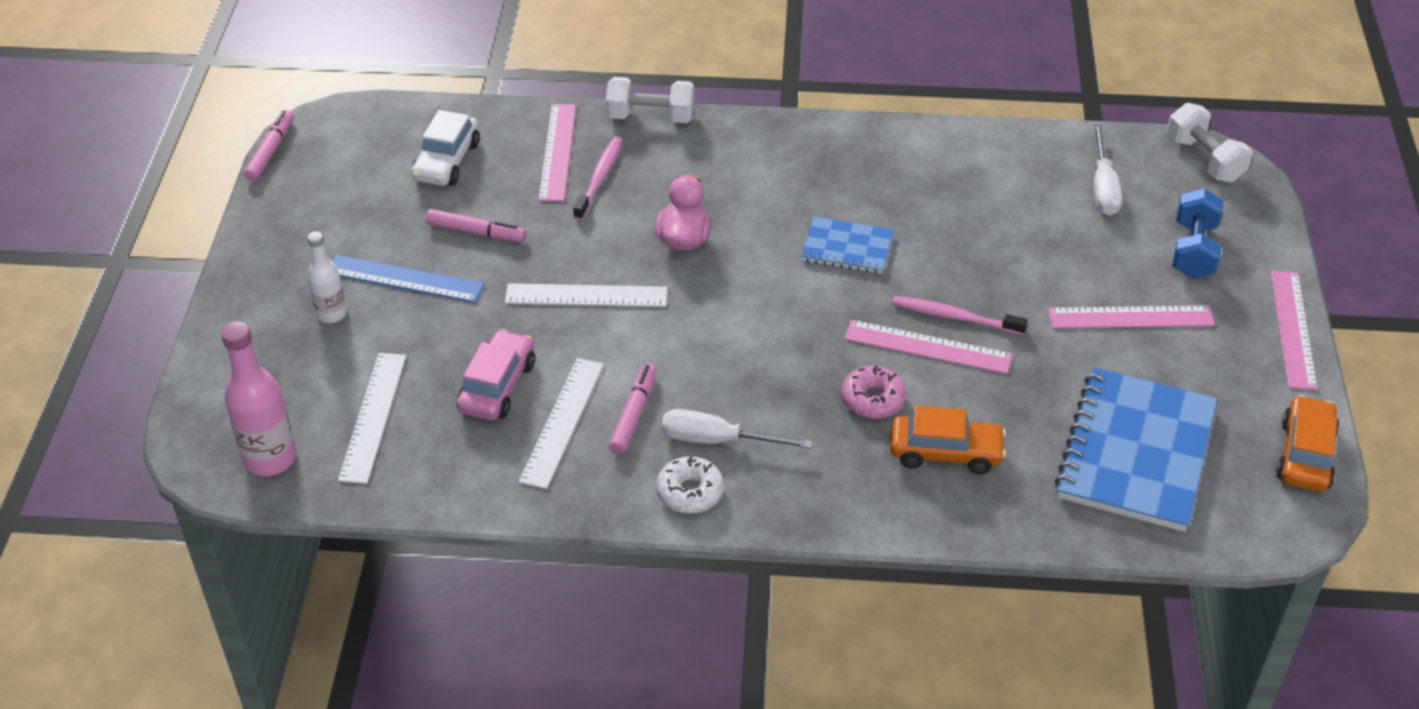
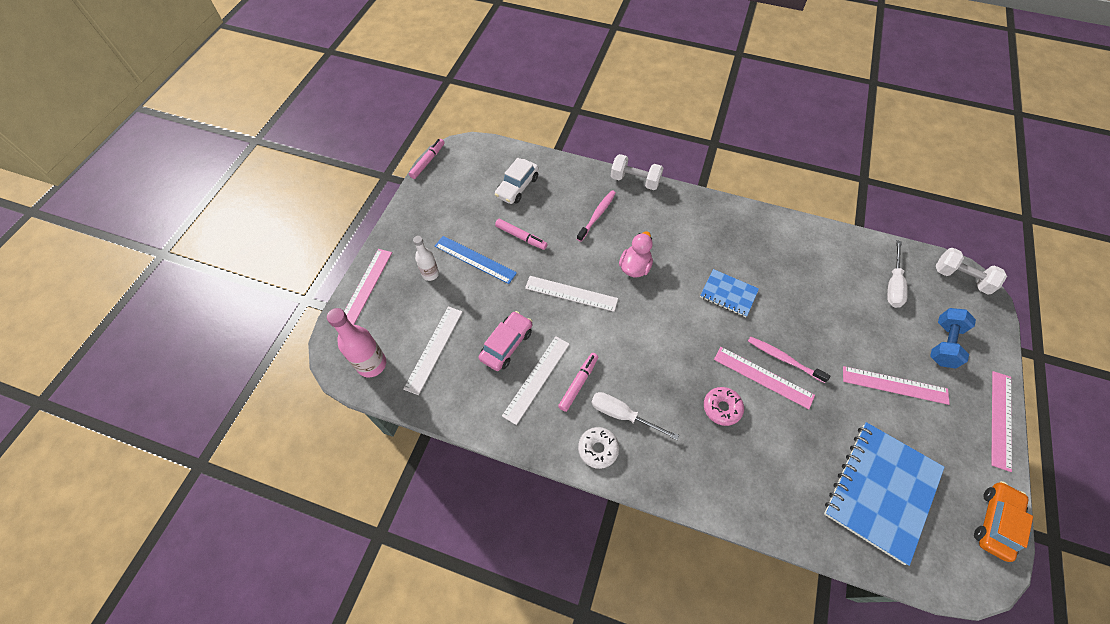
camera: 15 degrees right, 15 degrees up
pink ruler [538,104,576,202] -> pink ruler moved to [344,249,392,325]
orange car [890,405,1006,474] -> none
white dumbbell [1167,103,1253,183] -> white dumbbell turned 45 degrees counterclockwise [936,248,1007,295]

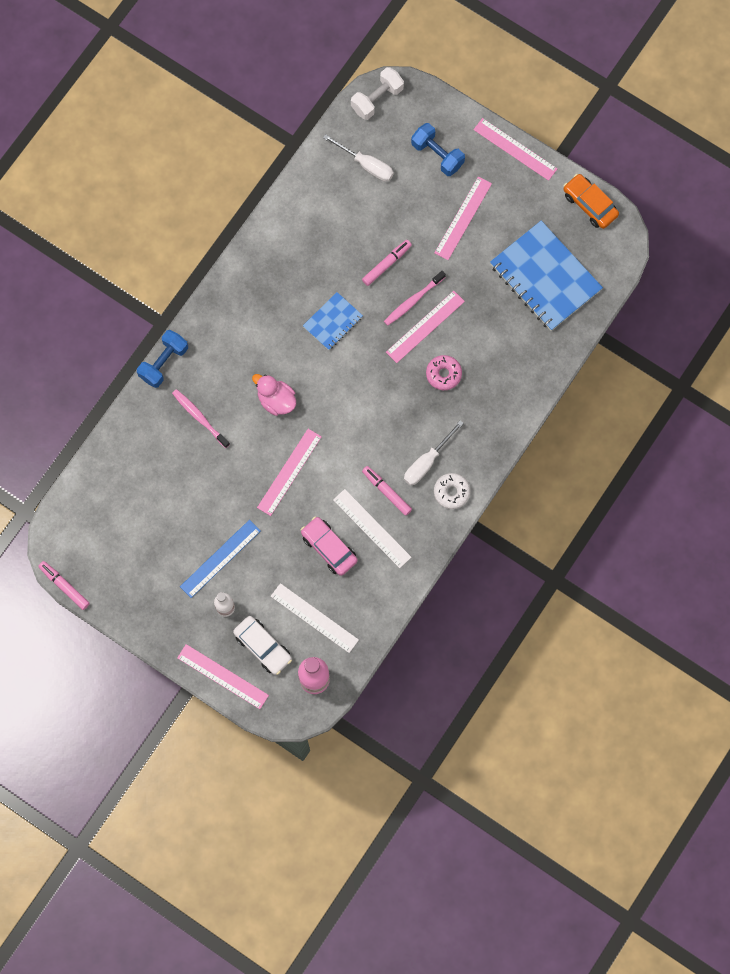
camera: 75 degrees left, 15 degrees up
white car [495,158,539,204] -> white car moved to [233,616,292,675]
pink marker [495,219,548,250] -> pink marker moved to [362,240,412,286]
white ruler [525,276,618,312] -> pink ruler [257,429,322,516]
white dumbbell [611,154,663,190] -> blue dumbbell [137,330,188,388]

